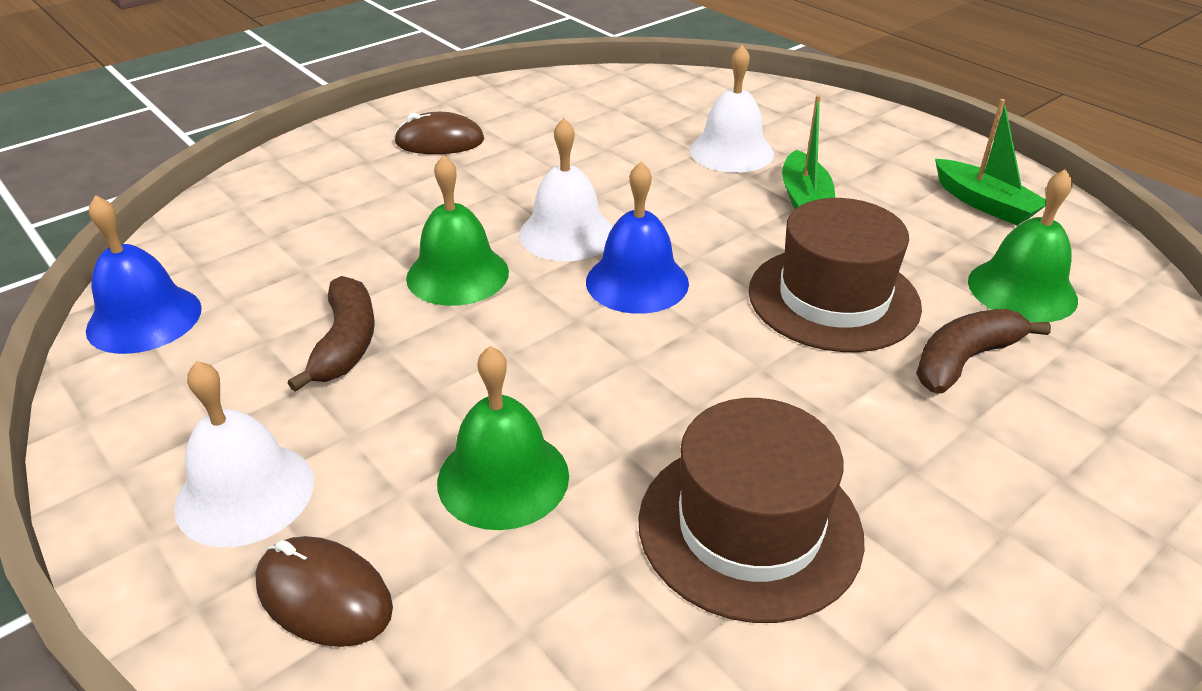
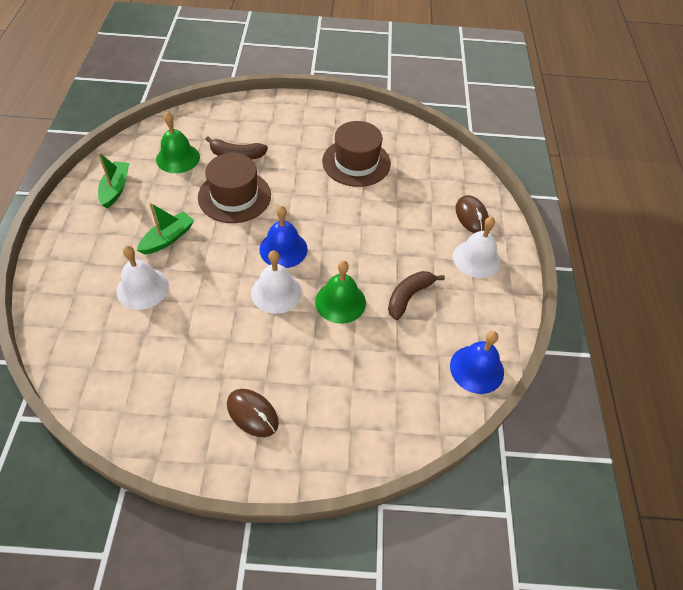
camera: 140 degrees left, 15 degrees up
green bell [437,346,569,530] -> none

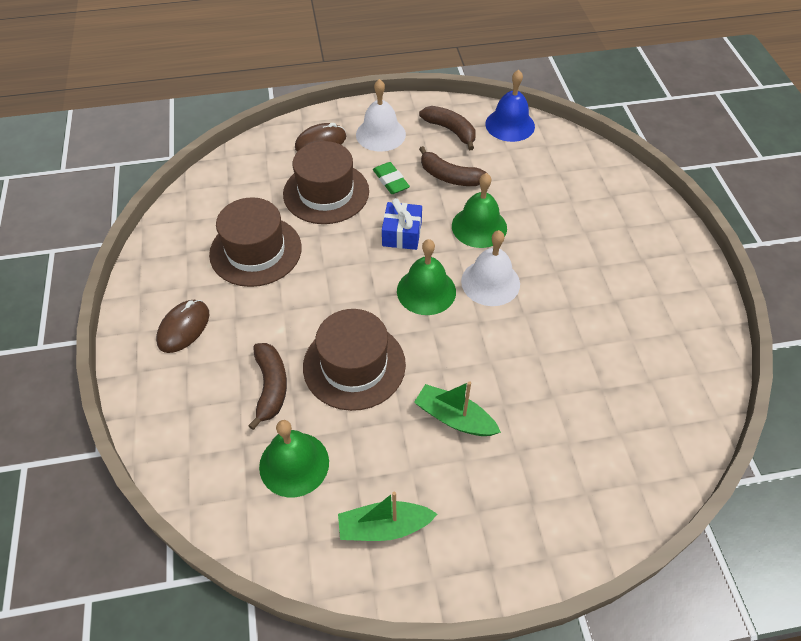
camera: 100 degrees left, 0 degrees up
white bell [117,246,169,310] -> none
brown mouse [227,389,279,437] -> brown mouse moved to [156,300,209,353]
blue bell [259,206,308,268] -> green bell [397,239,456,315]
none -> brown hat [283,141,369,224]
none -> green eraser [373,162,410,194]
none -> blue gift [382,198,422,250]
none -> brown banana [419,106,476,150]

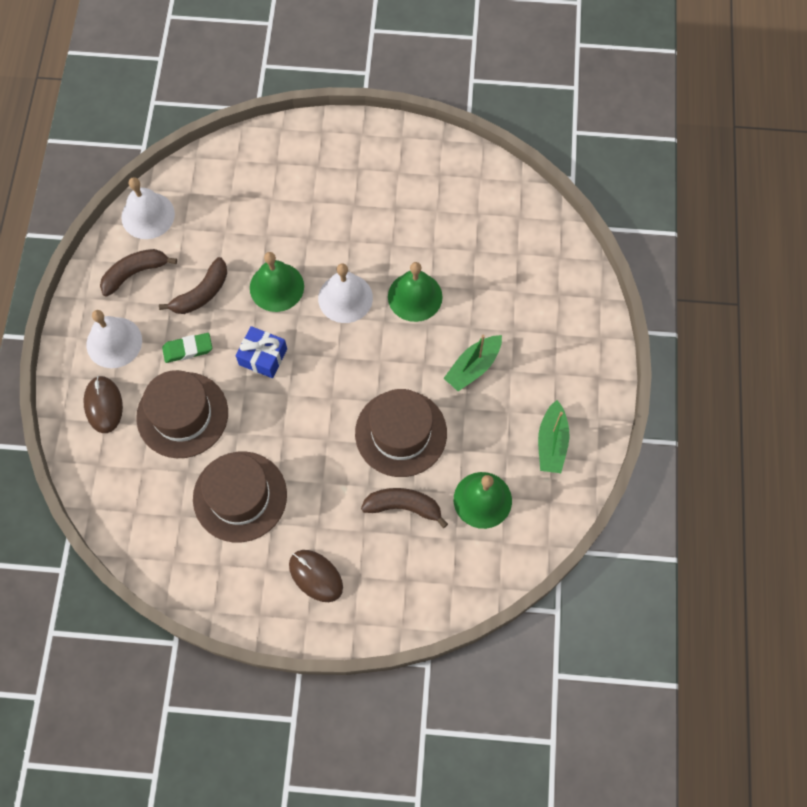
camera: 75 degrees left, 15 degrees up
green bell [397,239,456,315] -> green bell moved to [388,262,443,322]
blue bell [485,70,535,142] -> white bell [121,177,175,239]

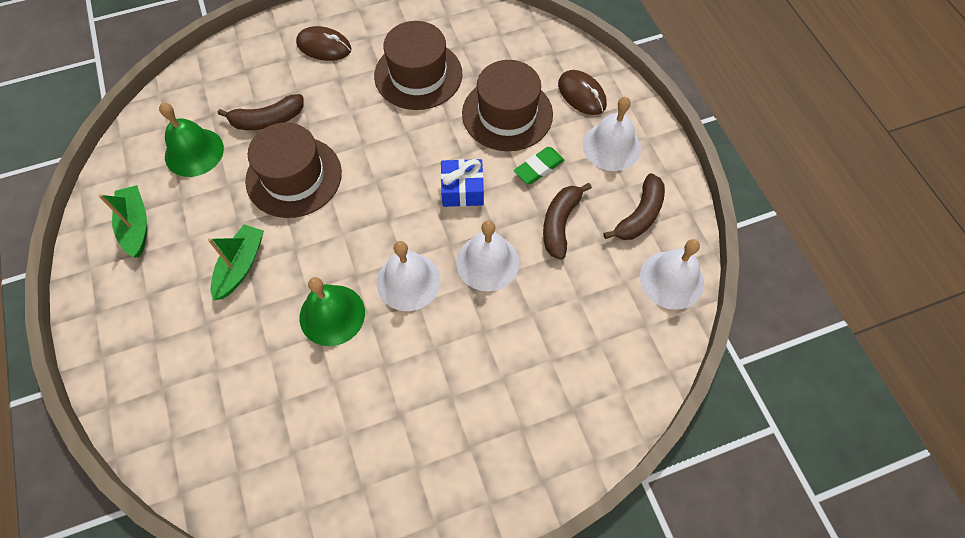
camera: 155 degrees right, 5 degrees down
green bell [250,252,304,312] -> white bell [456,220,519,292]

